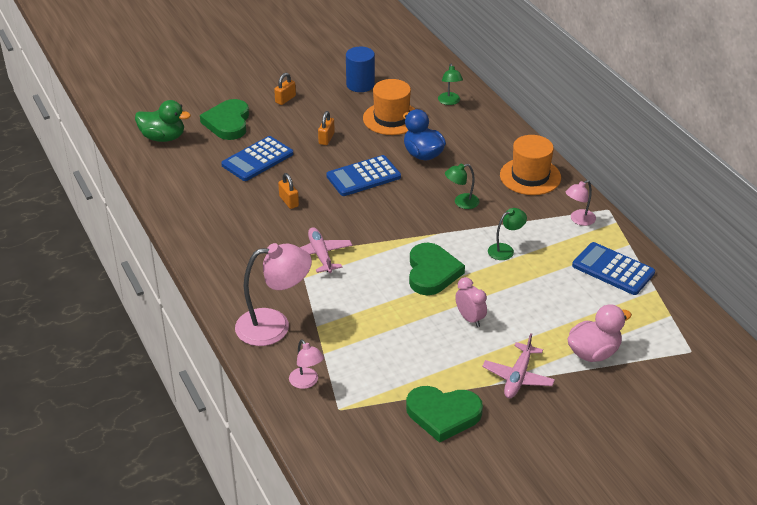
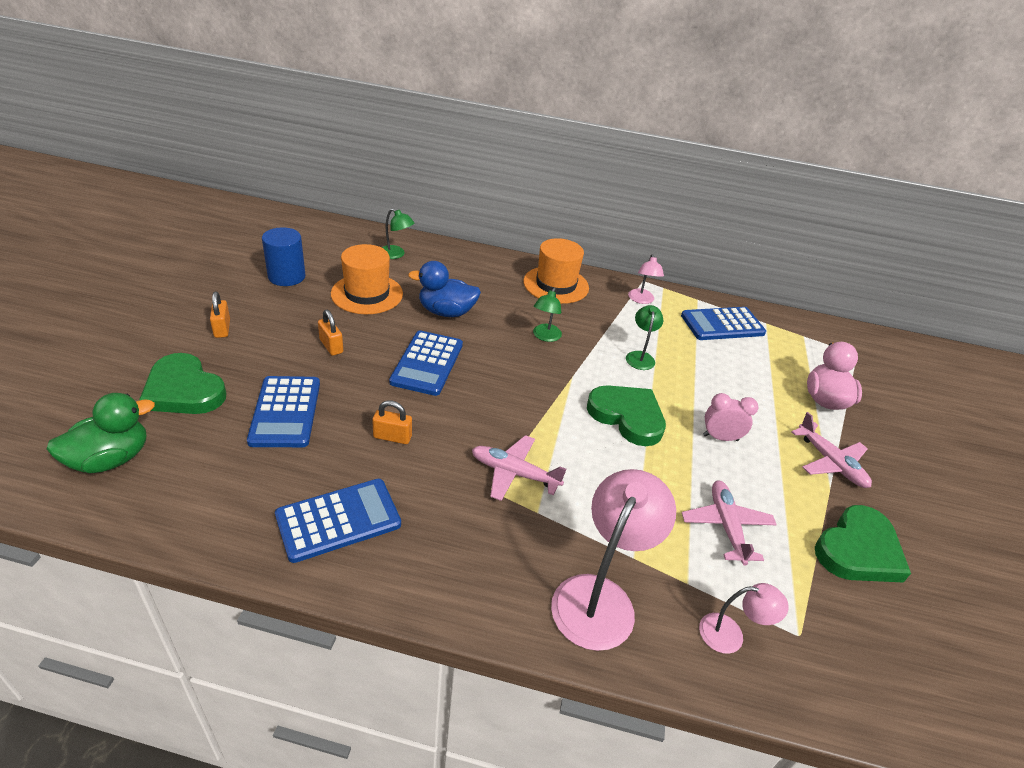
camera: 55 degrees left, 0 degrees up
none -> blue calculator [275,479,401,563]
none -> pink plane [682,480,777,565]

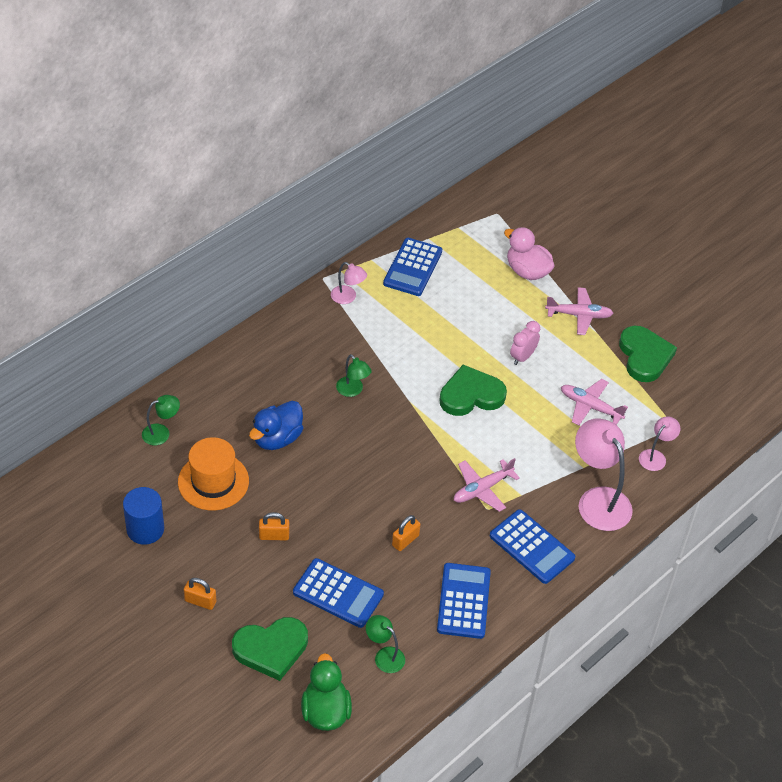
camera: 55 degrees left, 10 degrees up
blue calculator [389,331,463,396] -> blue calculator moved to [490,509,575,584]
orange hat [523,238,589,304] -> none
green lamp [626,305,663,370] -> green lamp moved to [366,615,405,673]

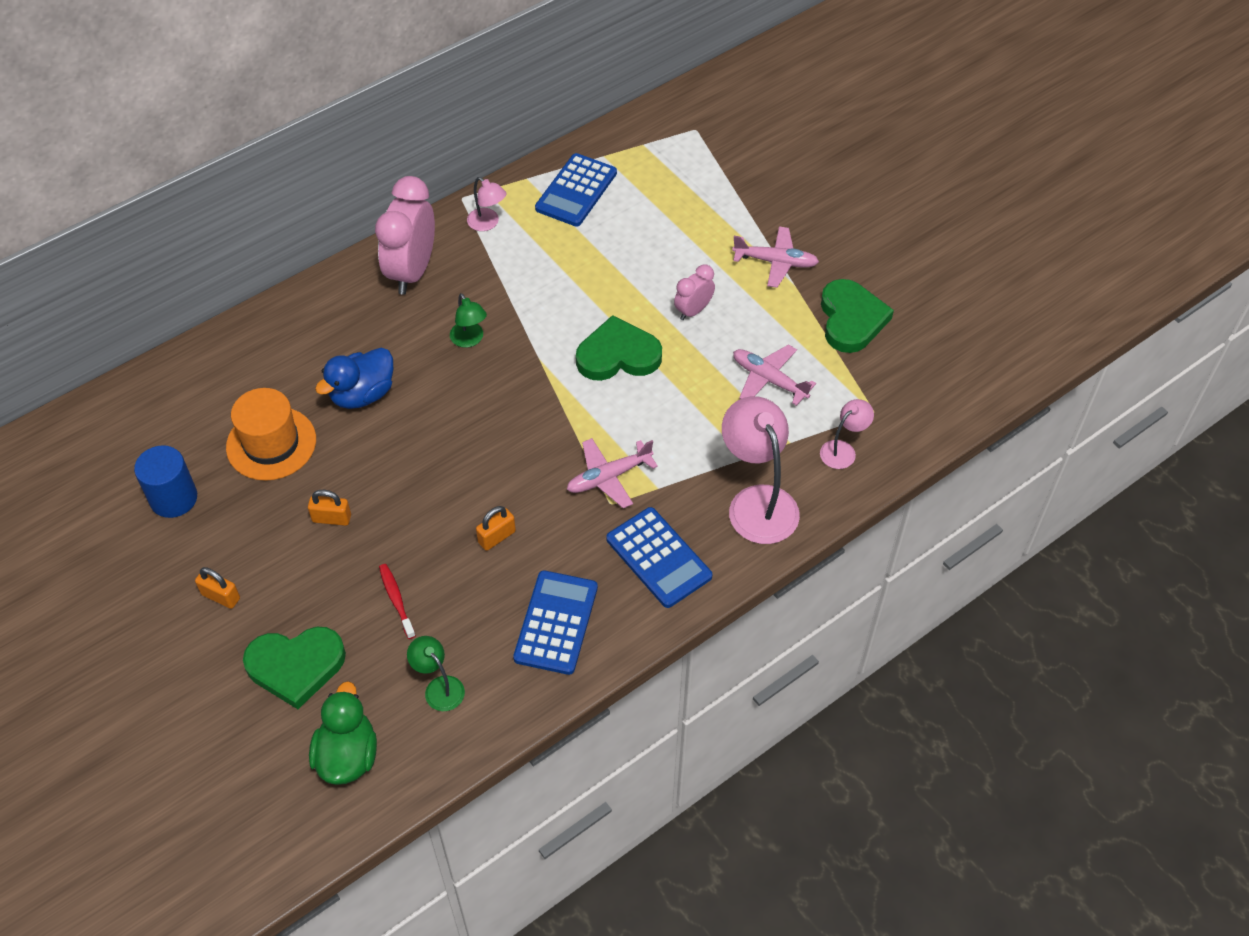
camera: 10 degrees right, 5 degrees up
green lamp [142,395,180,445] -> none
blue calculator [293,558,384,628] -> red toothbrush [379,564,416,639]
pink duck [504,227,555,280] -> none
none -> pink clock [375,176,435,295]

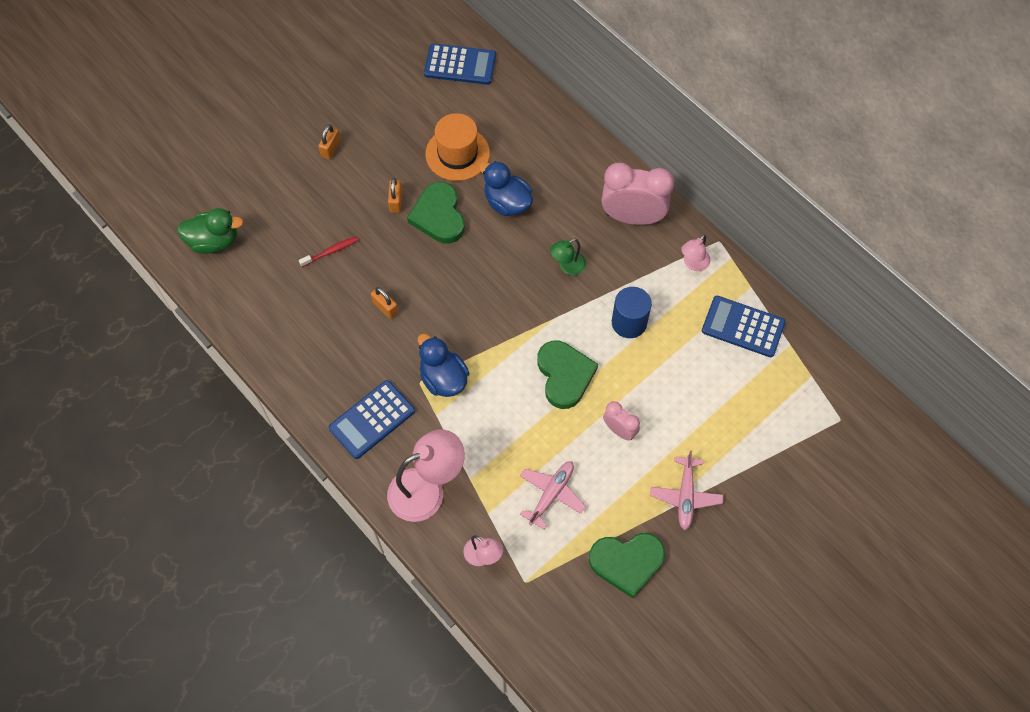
camera: 85 degrees right, 10 degrees up
blue cylinder [134,445,197,518] -> blue cylinder moved to [612,287,652,338]
green heart [243,627,346,709] -> green heart moved to [407,182,465,244]
green lamp [407,636,465,711] -> none
blue calculator [513,570,598,675] -> blue calculator moved to [424,43,496,85]
pink plane [567,438,658,508] -> blue duck [418,334,469,397]

